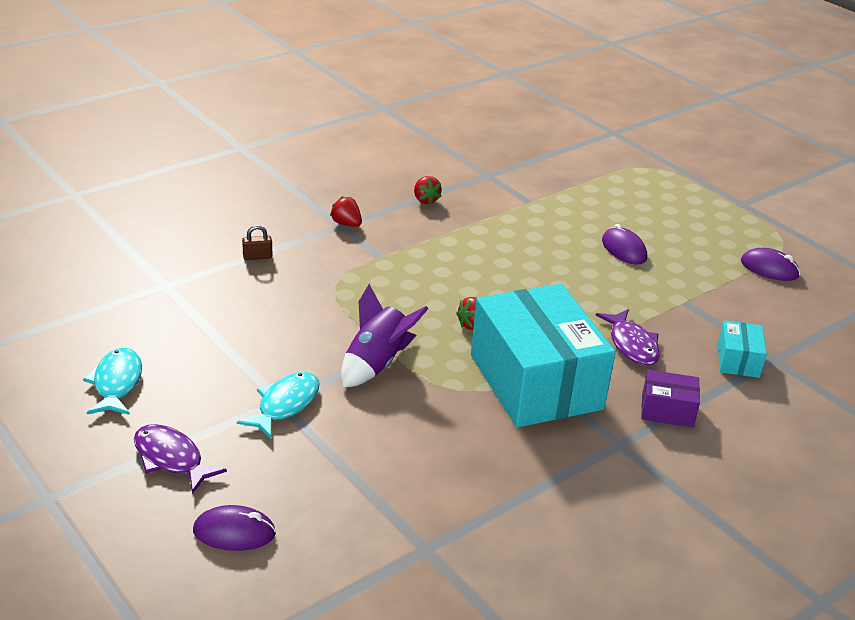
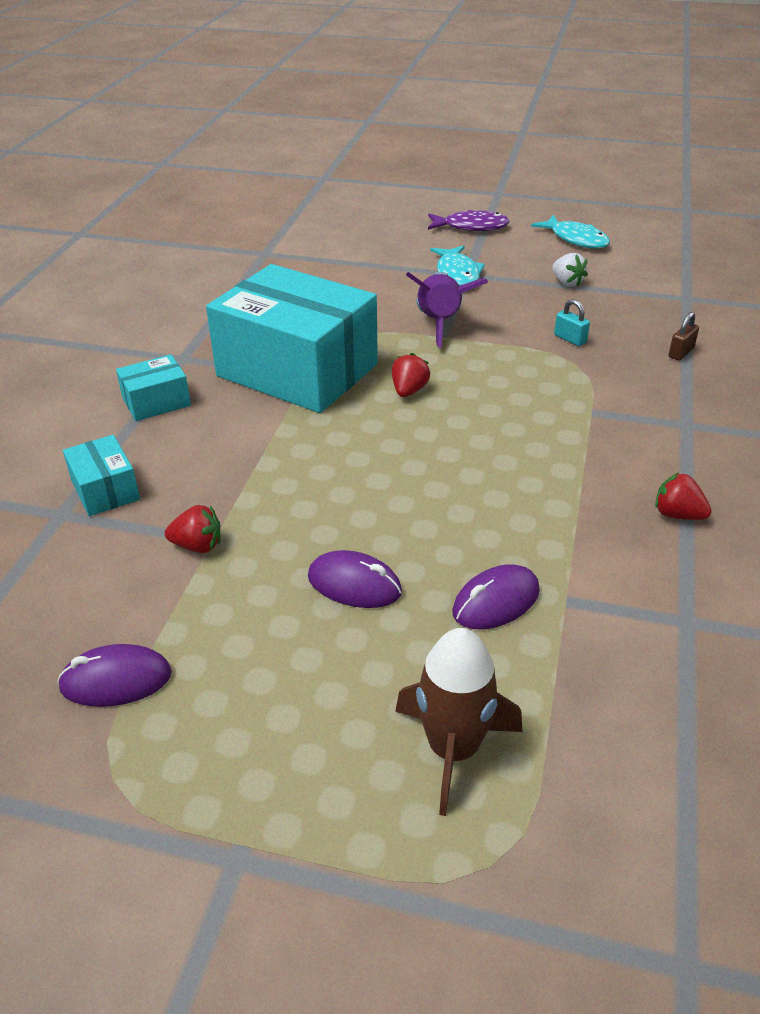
camera: 145 degrees right, 5 degrees up
purple mouse [193,505,276,551] -> purple mouse moved to [452,564,540,629]
red strawberry [330,196,362,227] -> red strawberry moved to [165,505,221,553]
purple fish [595,309,660,366] -> none
purple box [641,370,700,428] -> turquoise box [116,355,191,421]
none -> brown rocket [395,628,522,816]
none -> white strawberry [552,253,588,287]
none -> turquoise padlock [554,299,590,346]

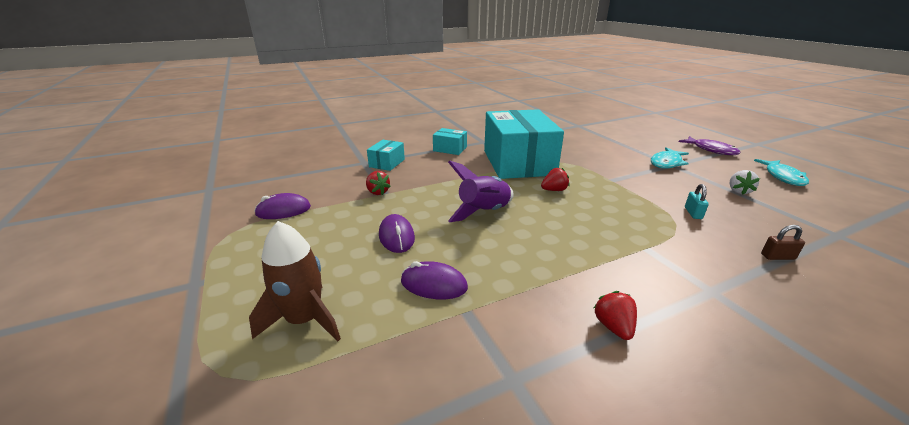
camera: 50 degrees right, 10 degrees down
purple mouse [57,644,172,707] -> purple mouse turned 60 degrees counterclockwise [254,193,311,219]
purple rocket [406,272,488,348] -> purple rocket moved to [448,161,514,222]

